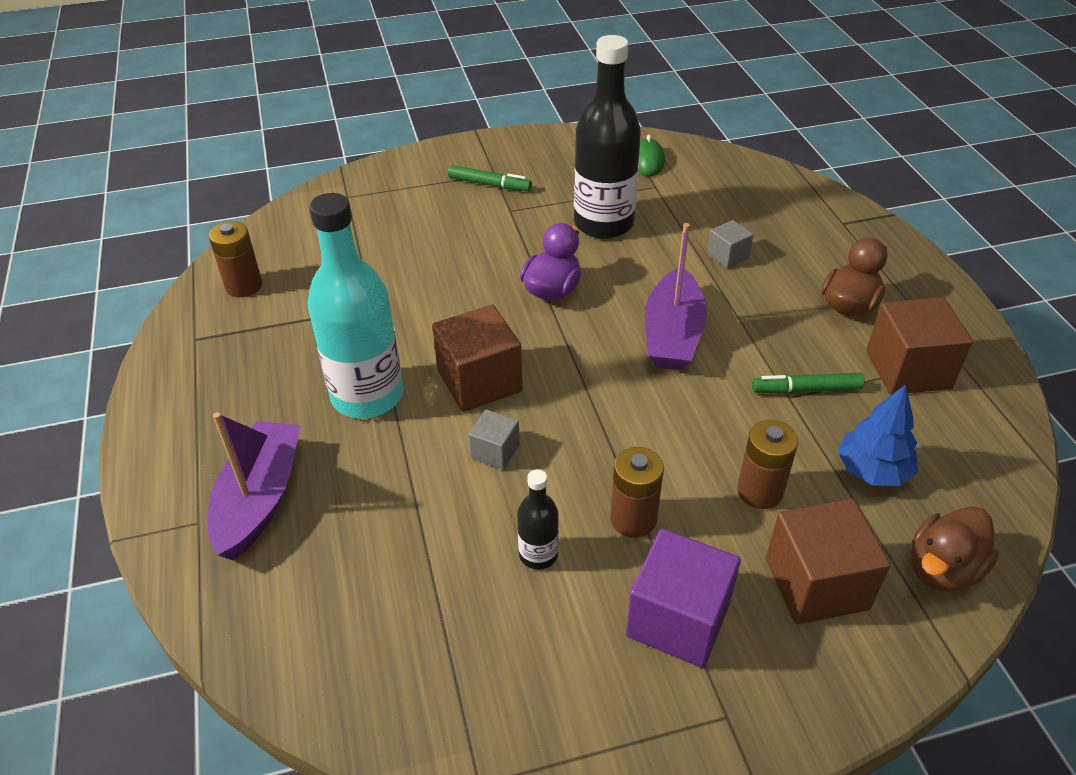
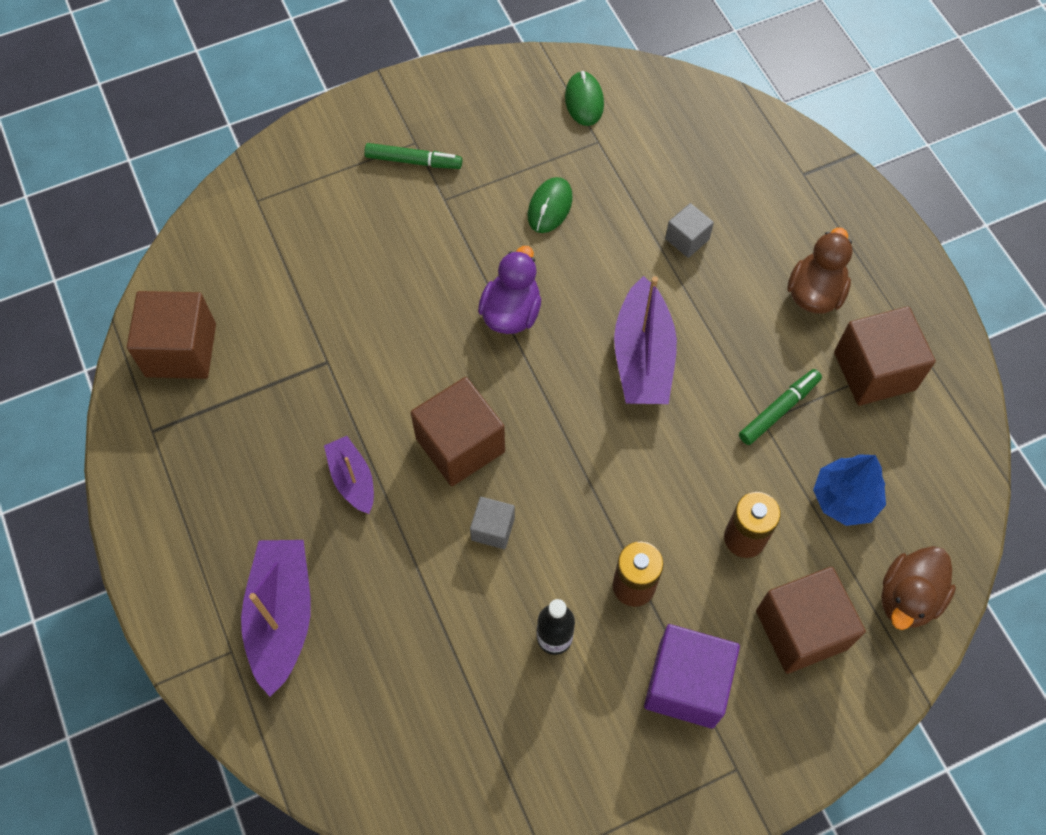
camera: 10 degrees left, 20 degrees up
brown battery [209,221,262,297] -> brown cube [127,291,216,379]
turquoise bottle [308,193,403,418] -> purple boat [324,436,374,514]
black bottle [574,35,641,239] -> green mouse [527,177,573,233]
green marker [752,373,865,394] -> green marker turned 150 degrees clockwise [739,369,822,445]

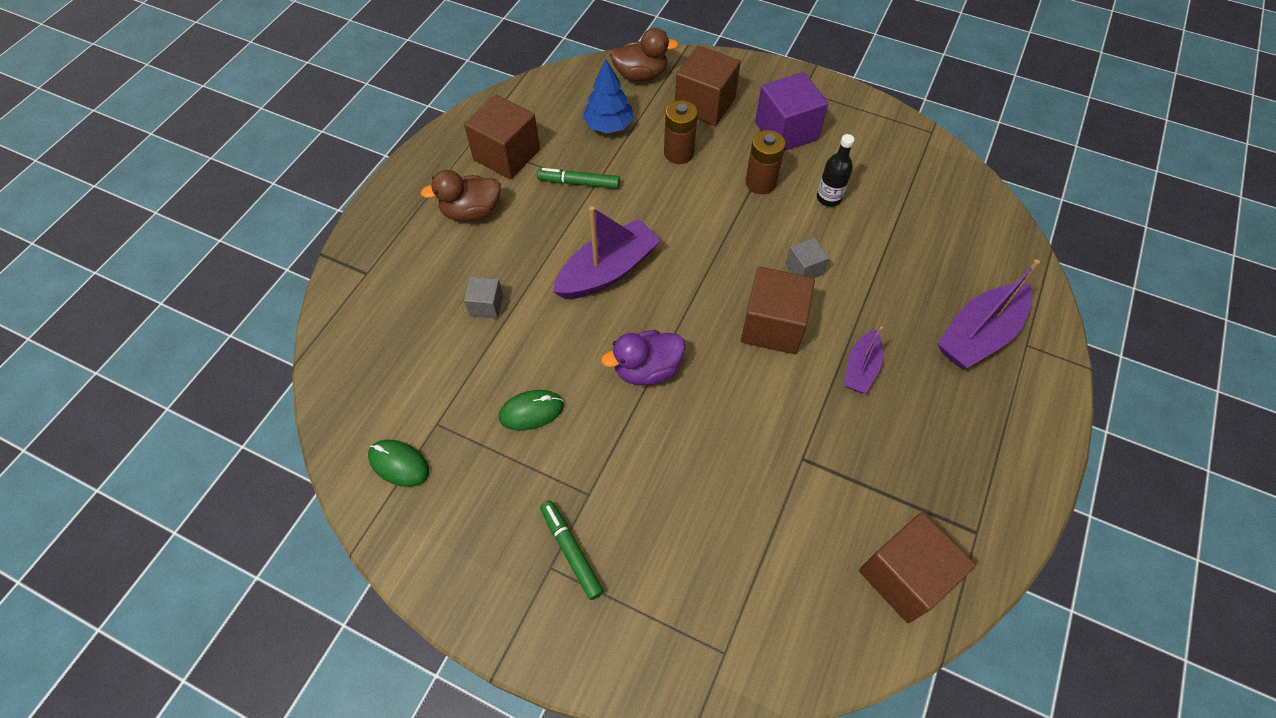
camera: 130 degrees left, 5 degrees down
green mouse [565,71,604,126] -> green mouse turned 75 degrees clockwise [368,439,429,487]

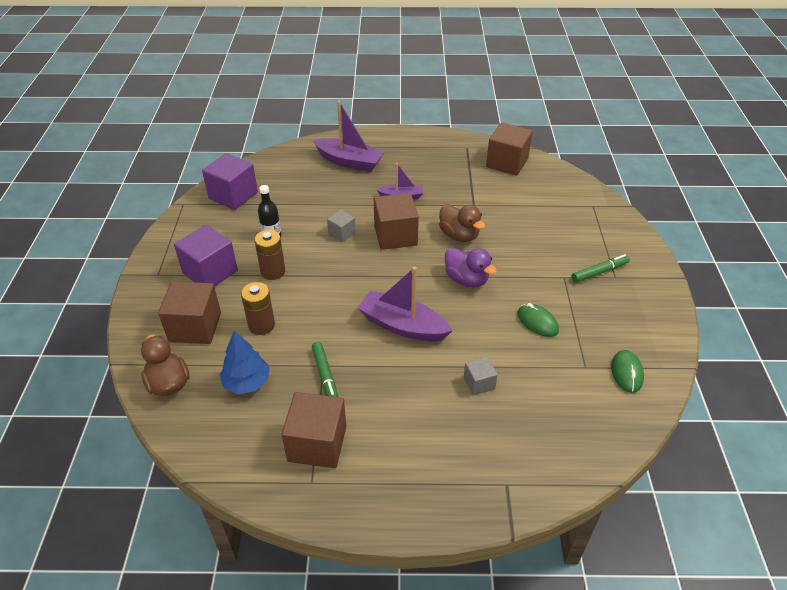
camera: 115 degrees left, 15 degrees down
brown duck [421,170,501,222] -> brown duck moved to [439,204,485,242]
green marker [540,500,604,600] -> green marker turned 150 degrees counterclockwise [572,254,630,283]
none -> purple cube [202,153,258,210]

